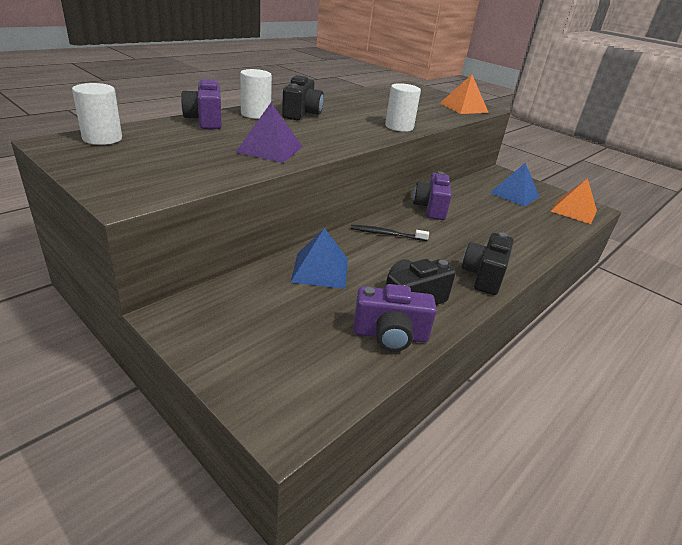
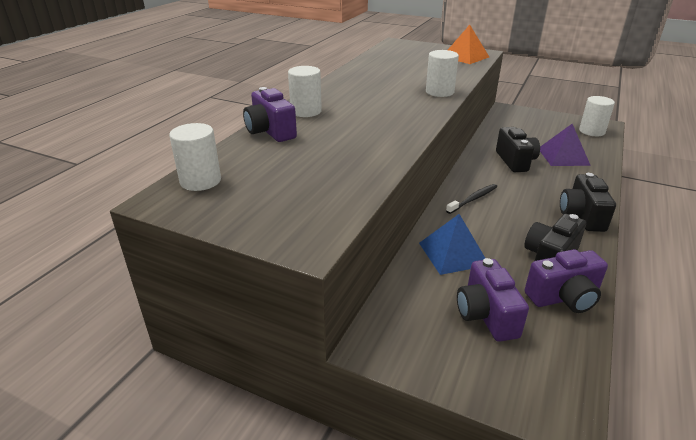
camera: 15 degrees left, 0 degrees up
purple pyramid [236,103,302,163] -> purple pyramid moved to [540,124,591,166]
black camera [282,75,324,120] -> black camera moved to [496,127,540,172]
black toothbrush [351,225,429,241] -> black toothbrush turned 150 degrees clockwise [446,184,497,214]
purple camera [413,171,452,220] -> purple camera moved to [457,258,529,342]
blue pyramid [490,163,540,206] -> none
orange pyramid [551,178,597,224] -> white cylinder [579,96,615,136]

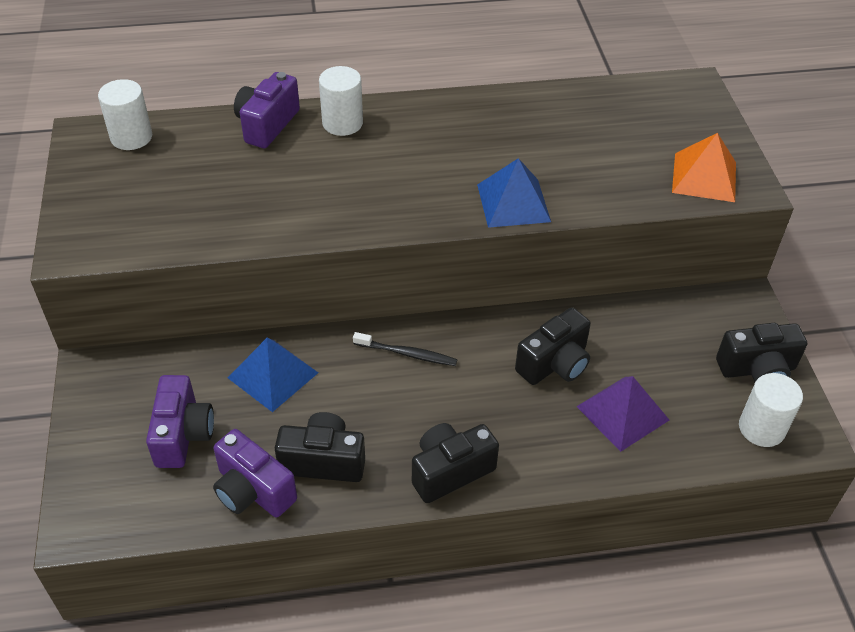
camera: 55 degrees right, 15 degrees up
white cylinder [426,50,459,97] -> blue pyramid [477,158,551,228]
purple camera [457,258,529,342] -> purple camera turned 135 degrees clockwise [146,375,214,468]
none -> black camera [716,323,807,382]

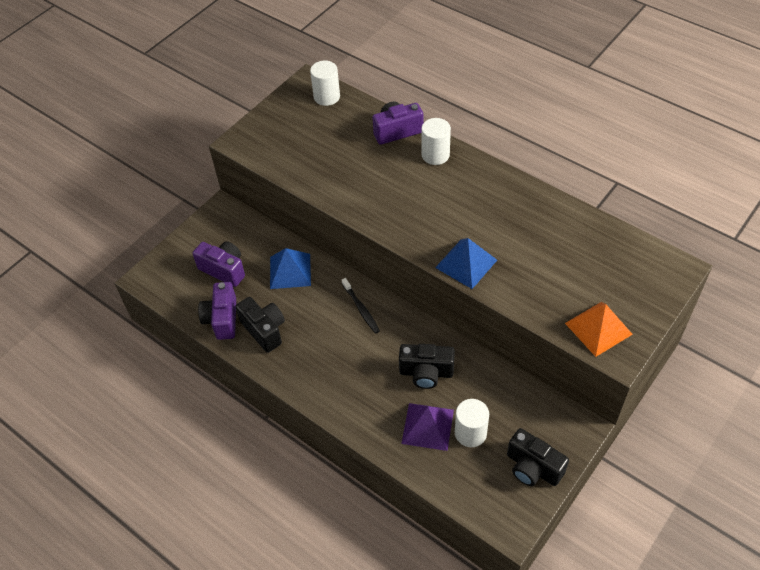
camera: 50 degrees right, 5 degrees up
purple camera [146,375,214,468] -> purple camera turned 105 degrees counterclockwise [193,241,245,287]
black camera [412,423,499,503] -> none
white cylinder [739,373,803,447] -> white cylinder moved to [455,399,489,447]

